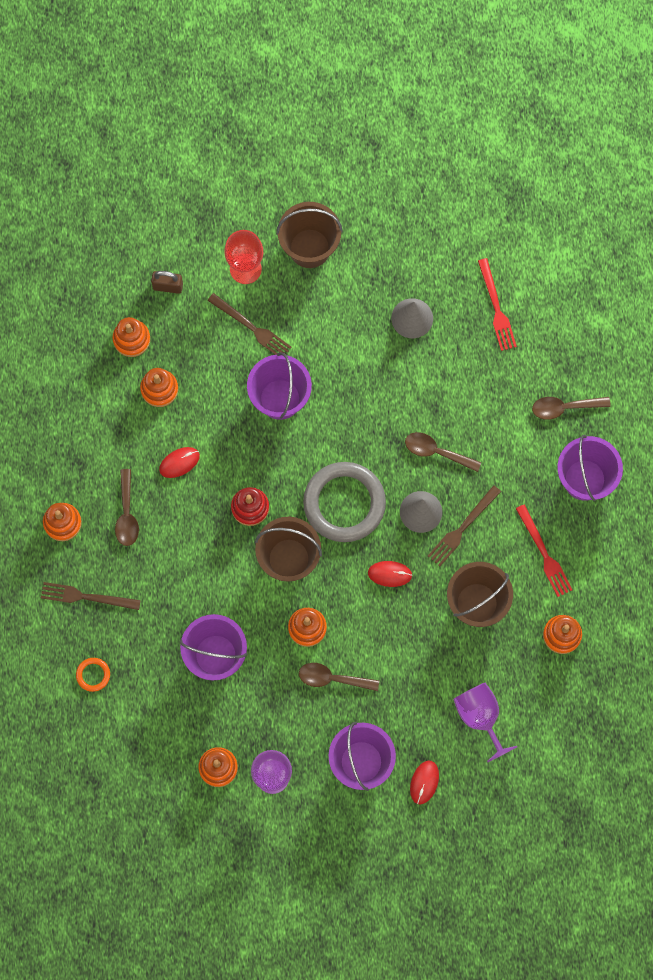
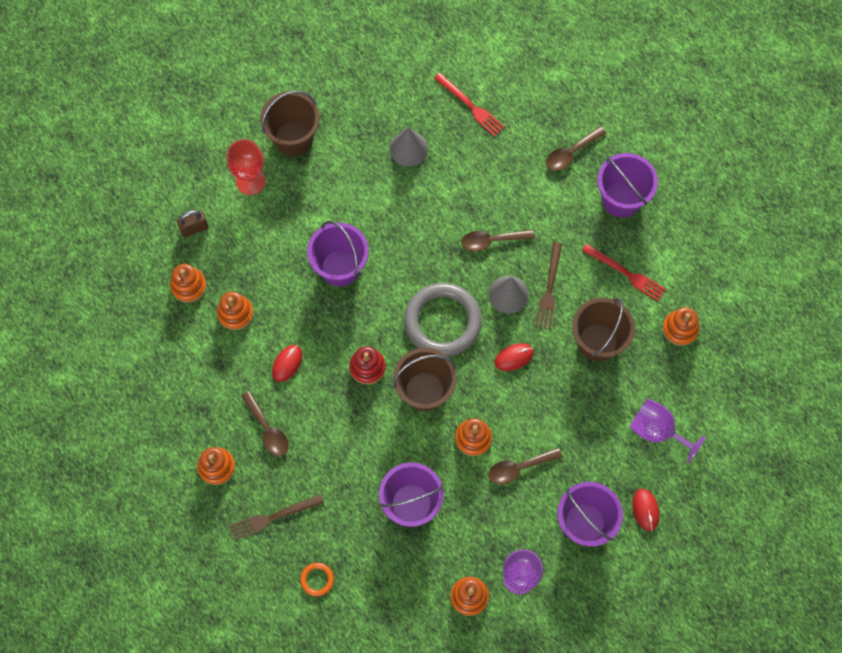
camera: 30 degrees left, 5 degrees down
brown fork [207,293,292,355] -> none

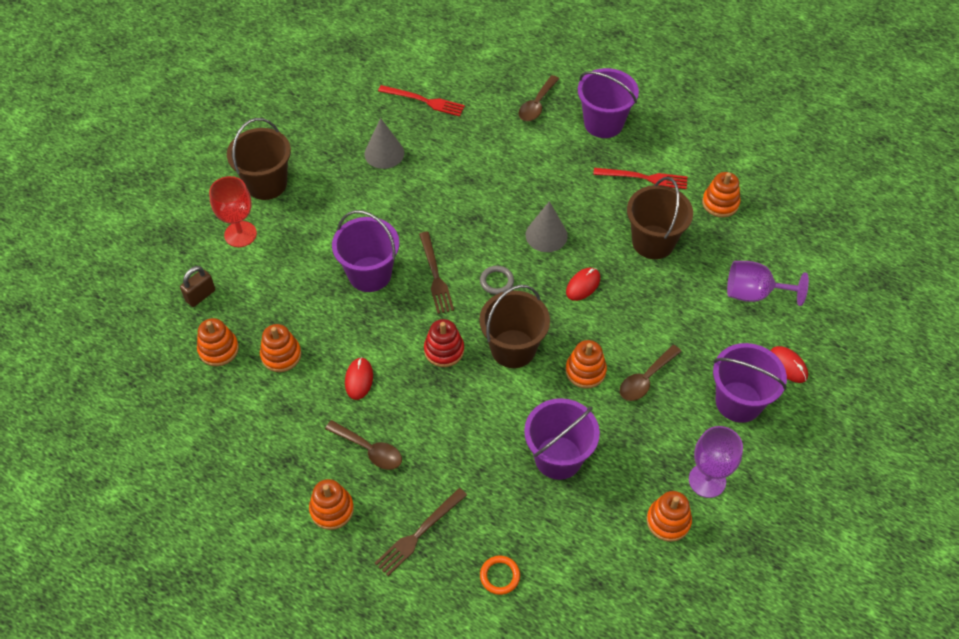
camera: 25 degrees left, 15 degrees down
grey ring [404,283,482,357] -> grey ring [480,266,514,295], size x0.41
brown spoon [462,230,534,252] -> none
brown fork [535,242,562,329] -> brown fork moved to [419,232,454,314]

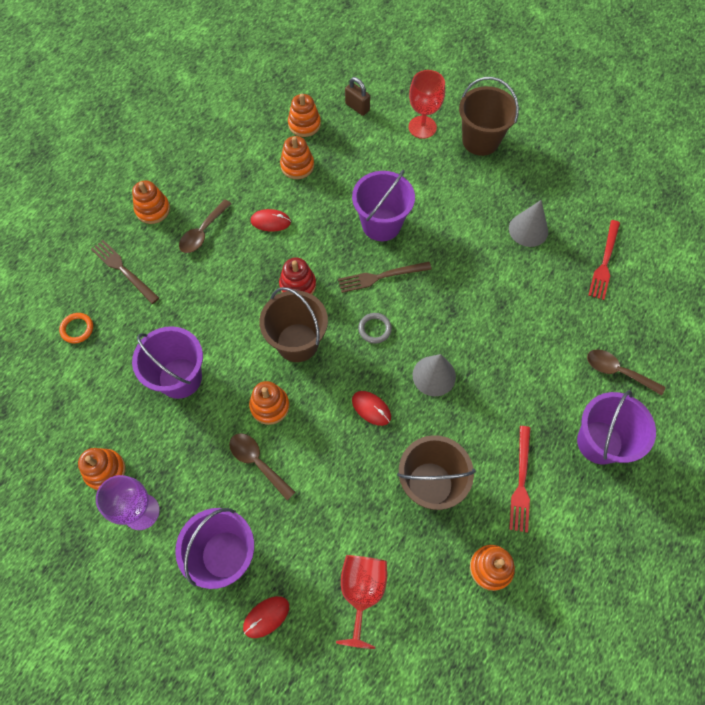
camera: 90 degrees right, 10 degrees up
purple goblet [727,261,809,306] -> red goblet [336,555,387,649]

